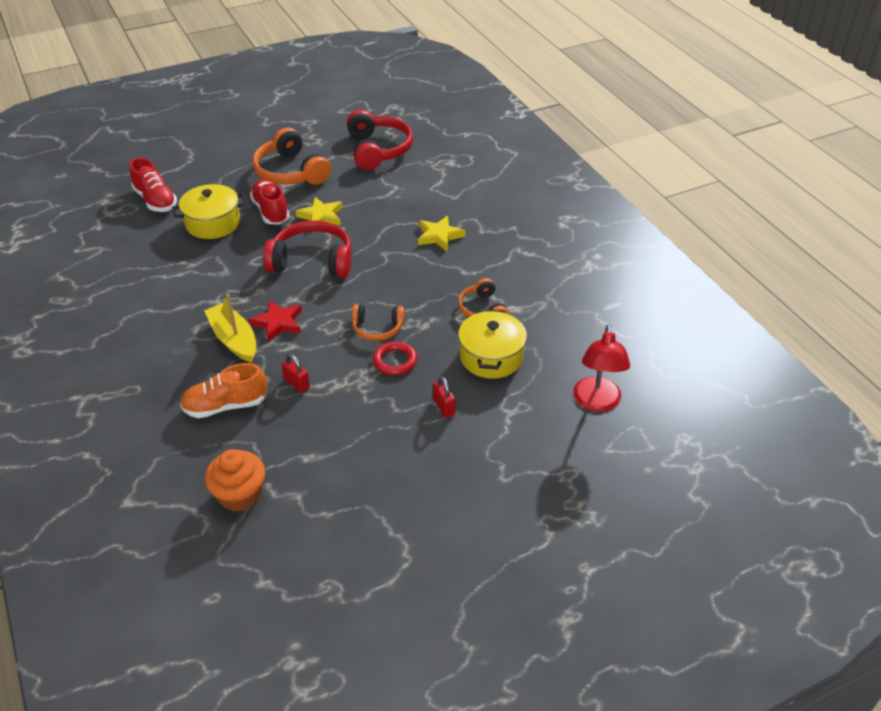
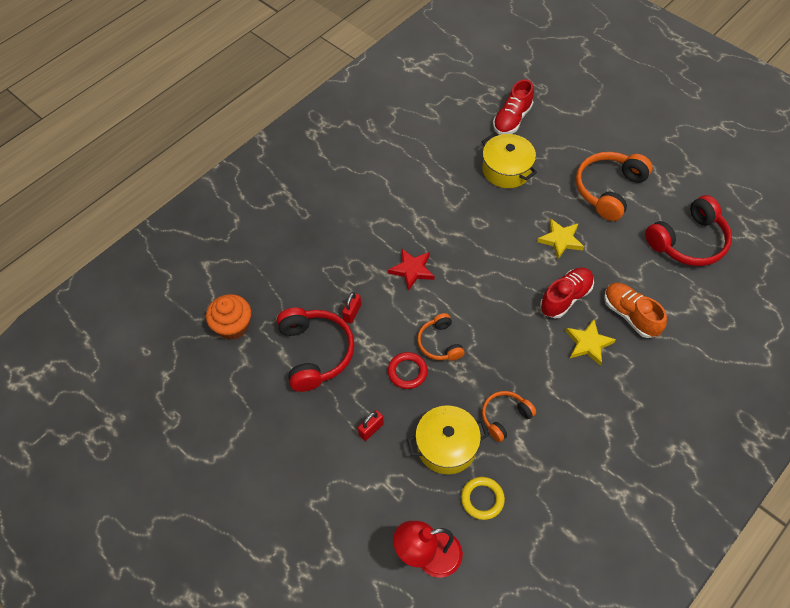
camera: 70 degrees right, 15 degrees up
orange shoe [180,363,267,418] -> orange shoe moved to [604,283,667,338]
yellow boat [204,294,256,363] -> none
red shoe [250,179,290,224] -> red shoe moved to [540,268,594,318]
red headphones [263,221,352,278] -> red headphones moved to [277,308,354,392]
none -> yellow ring [461,477,505,520]

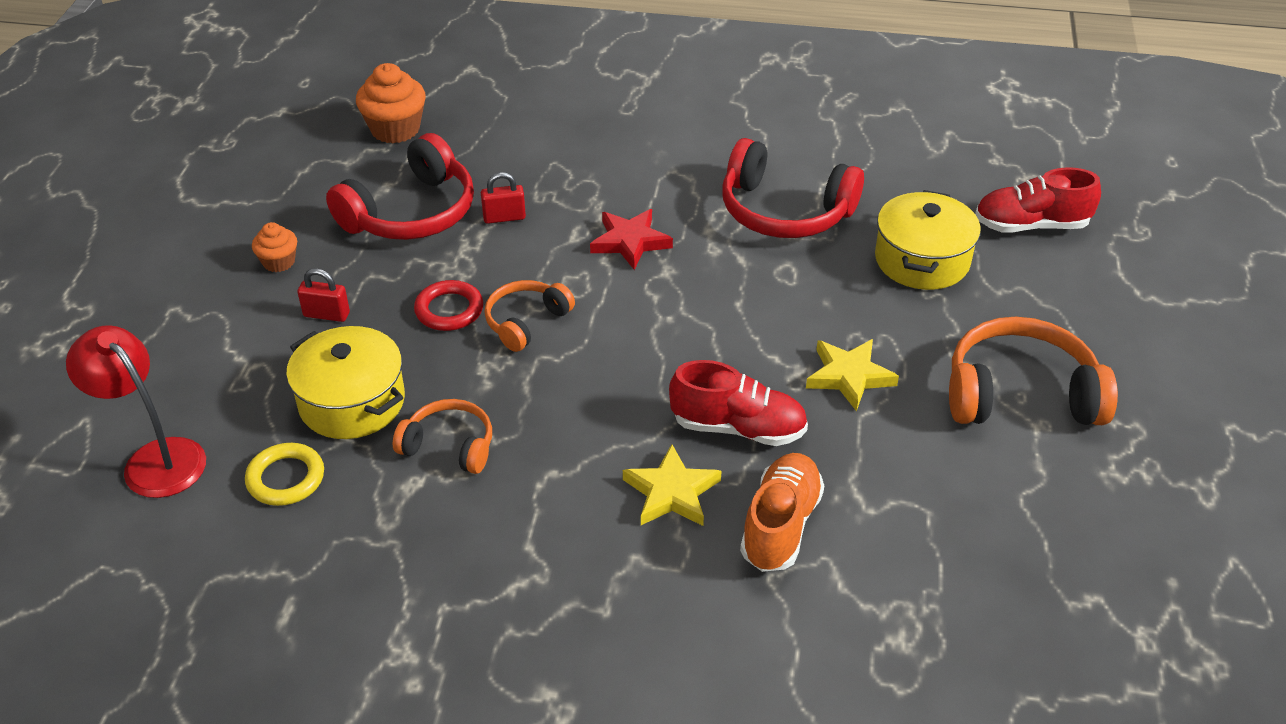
camera: 55 degrees right, 15 degrees down
red headphones [645,195,732,266] -> red headphones moved to [722,138,864,238]
none -> orange cupcake [252,222,297,272]

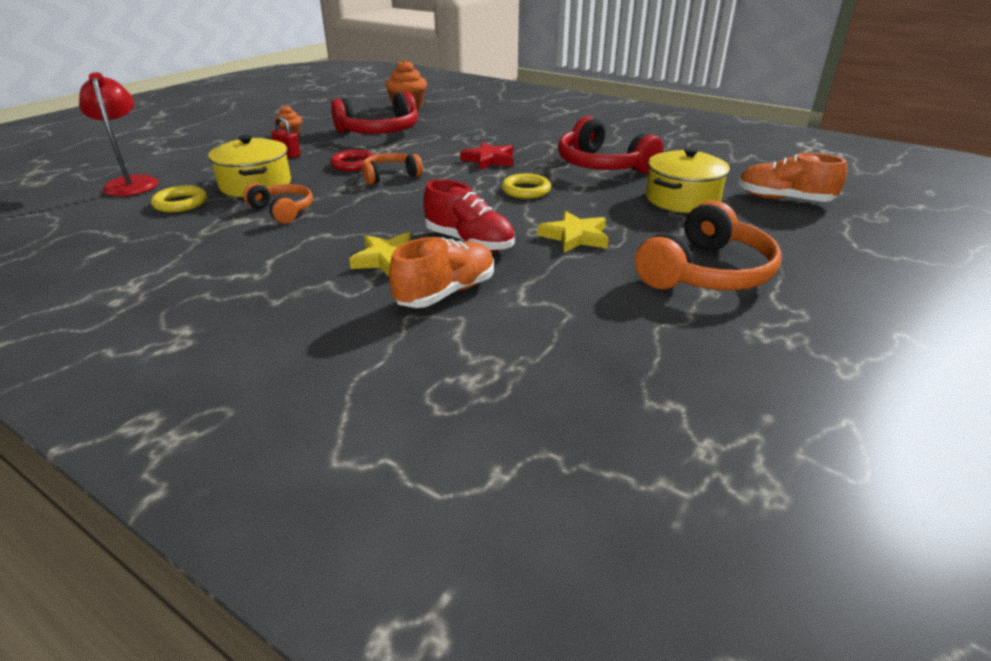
camera: 25 degrees right, 10 degrees down
red padlock [481,172,526,224] -> none
orange headphones [949,317,1118,425] -> orange headphones turned 105 degrees clockwise [635,200,781,290]
red shoe [975,167,1101,232] -> orange shoe [738,153,847,202]
none -> yellow ring [502,174,551,199]

